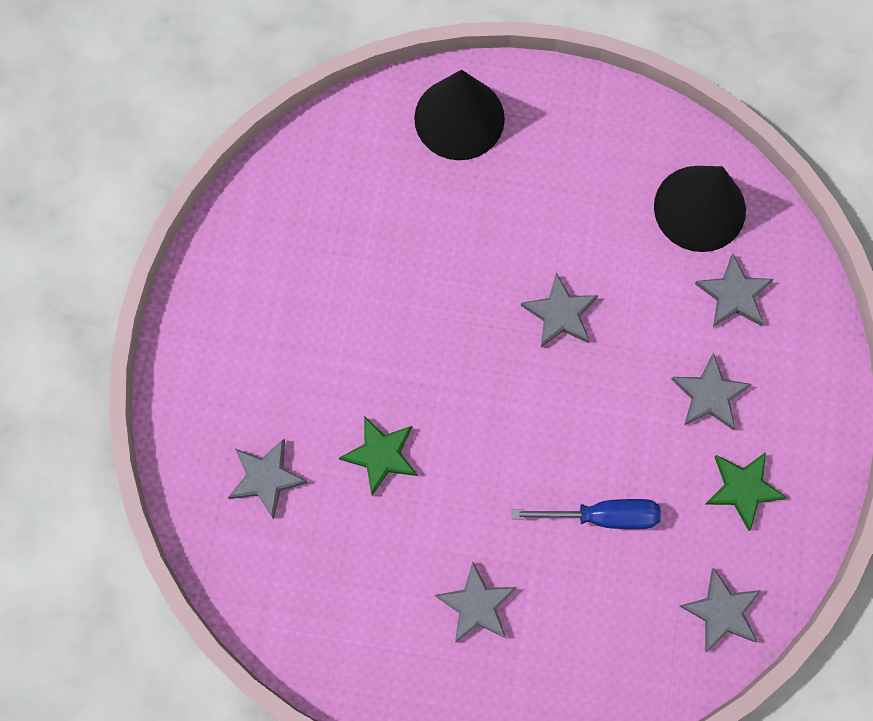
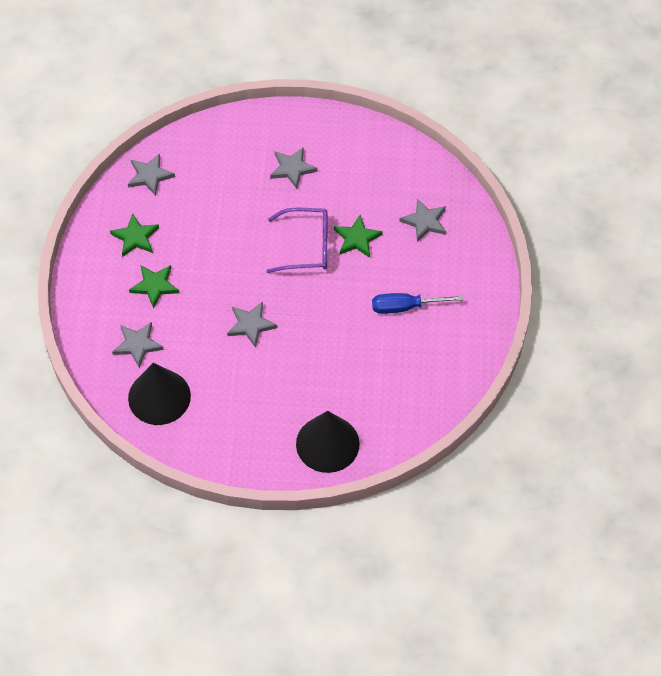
camera: 175 degrees right, 15 degrees down
blue screwdriver [512,499,661,529] -> blue screwdriver moved to [372,293,463,314]
grey star [671,353,752,430] -> green star [129,265,179,309]
none -> purple glasses [266,208,328,273]

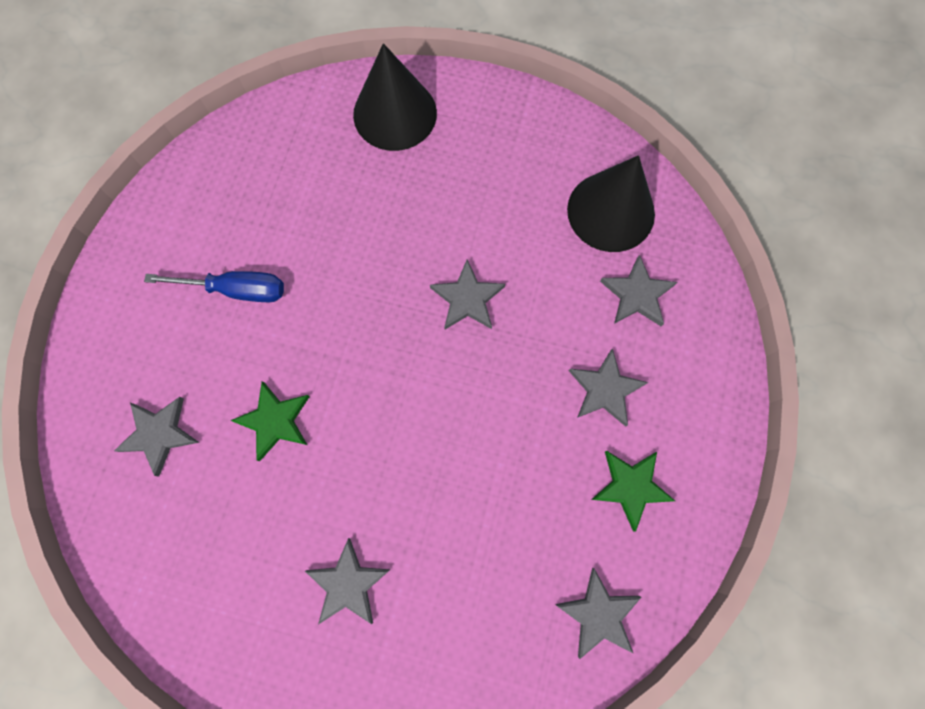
camera: 170 degrees left, 15 degrees up
green star [129,265,179,309] -> grey star [569,348,648,427]
purple glasses [266,208,328,273] -> none

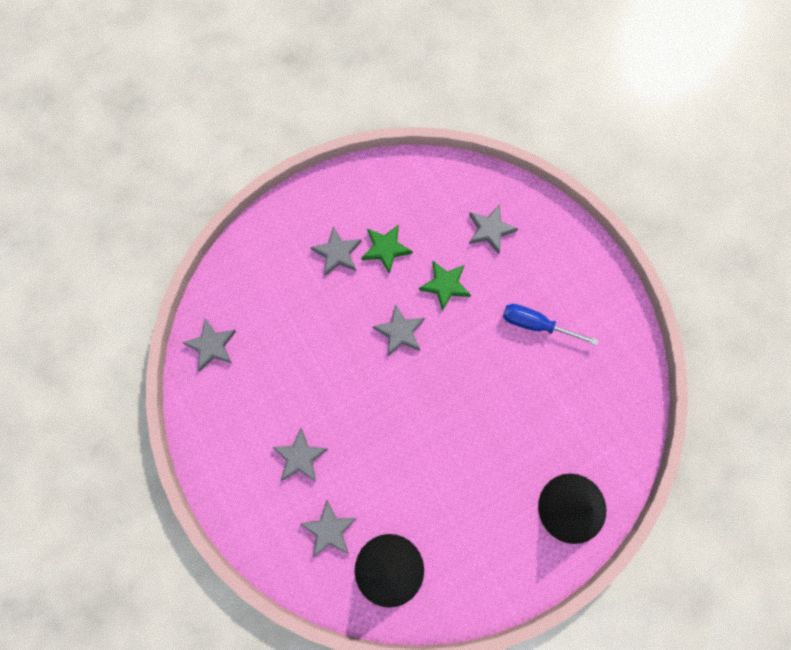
camera: 135 degrees right, 0 degrees up
blue screwdriver [144,271,284,302] -> blue screwdriver turned 60 degrees clockwise [503,304,598,345]
grey star [430,259,505,329] -> grey star moved to [373,304,425,356]
green star [591,451,675,532] -> green star moved to [361,225,413,274]

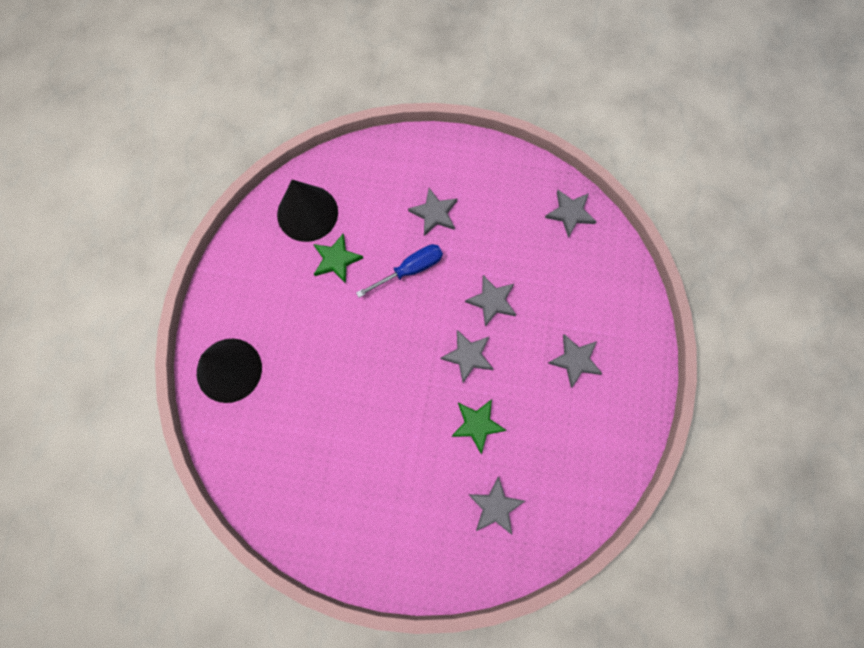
camera: 130 degrees right, 0 degrees up
grey star [301,500,357,557] -> grey star moved to [465,275,516,327]
green star [361,225,413,274] -> green star moved to [313,234,363,284]
blue screwdriver [503,304,598,345] -> blue screwdriver moved to [356,244,443,298]

